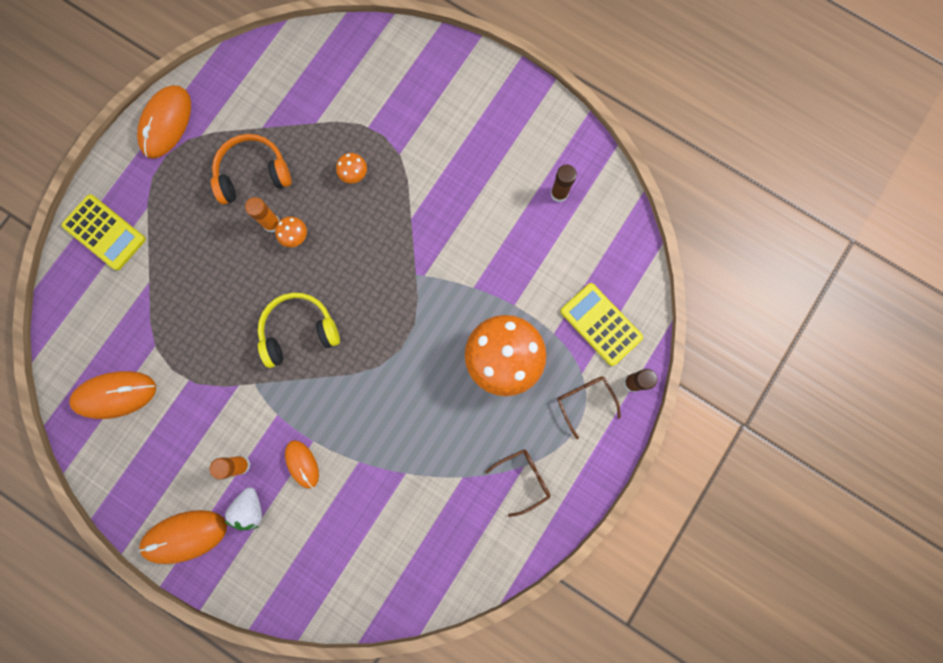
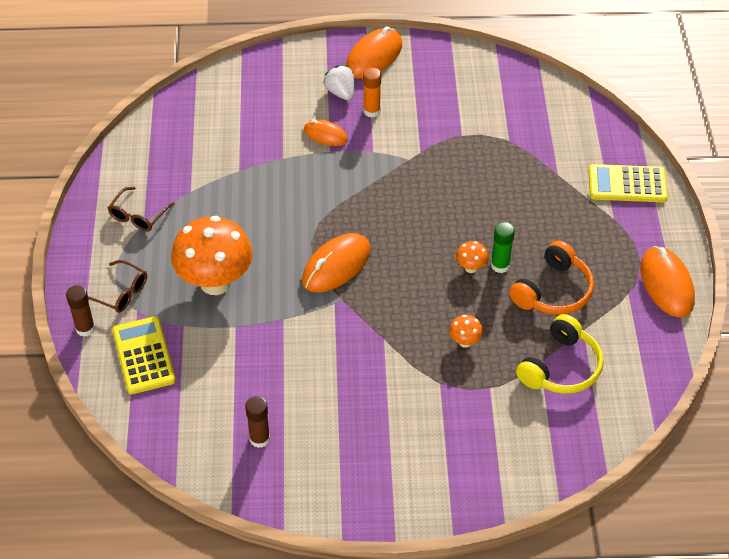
camera: 145 degrees right, 30 degrees down
orange mouse [69,371,156,419] -> orange mouse moved to [302,233,371,293]
orange glue stick [245,197,280,233] -> green glue stick [491,222,515,273]
yellow headphones [258,293,340,368] -> yellow headphones moved to [516,314,604,394]
yellow calculator [560,283,643,366] -> yellow calculator turned 120 degrees counterclockwise [112,316,176,394]

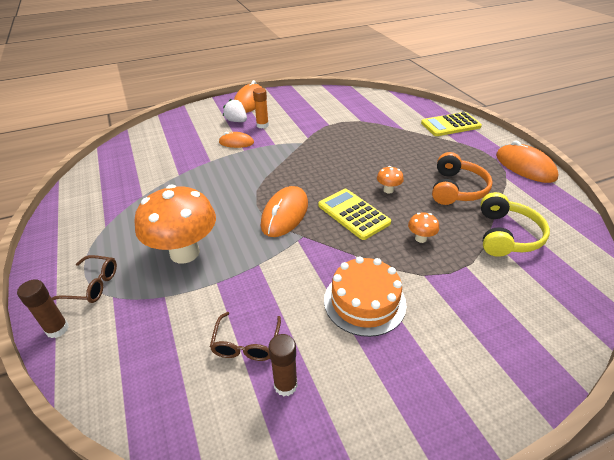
camera: 20 degrees left, 10 degrees down
brown glasses [108,187,175,231] -> brown glasses moved to [210,312,281,361]
yellow calculator [112,316,176,394] -> yellow calculator moved to [318,189,391,240]
green glue stick [491,222,515,273] -> none
none -> orange cake [324,256,406,337]

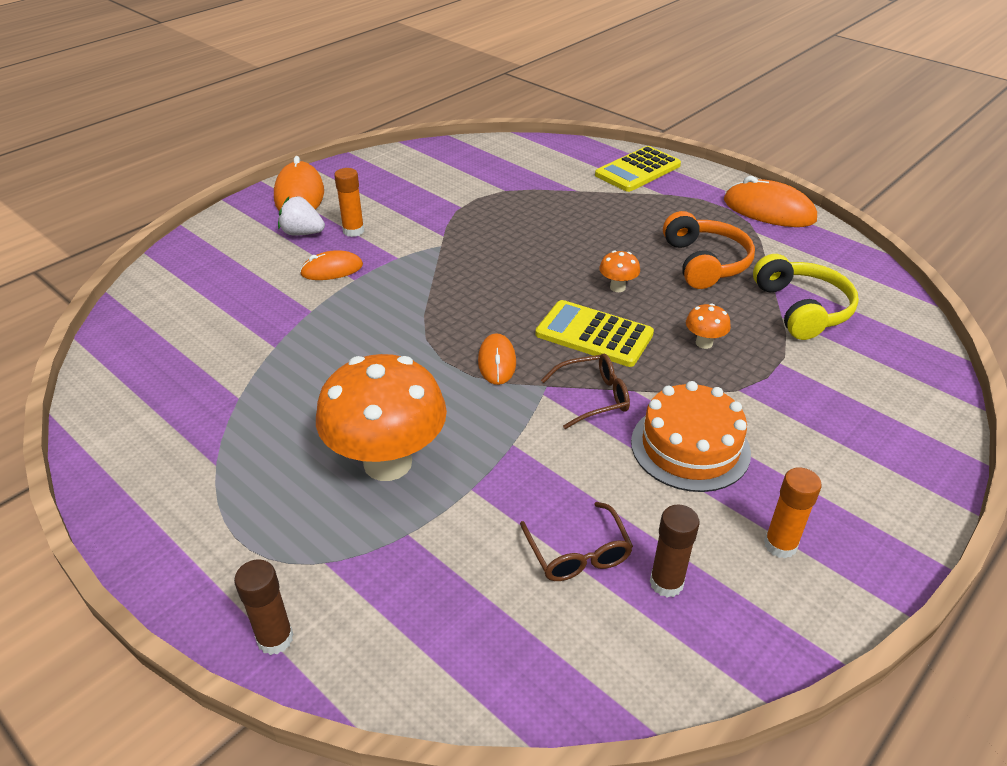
camera: 25 degrees left, 0 degrees up
brown glasses [52,255,117,303] -> brown glasses moved to [541,354,630,429]
orange mouse [261,186,308,237] -> orange mouse [478,333,516,385], size x0.60
none -> orange glue stick [764,467,822,559]

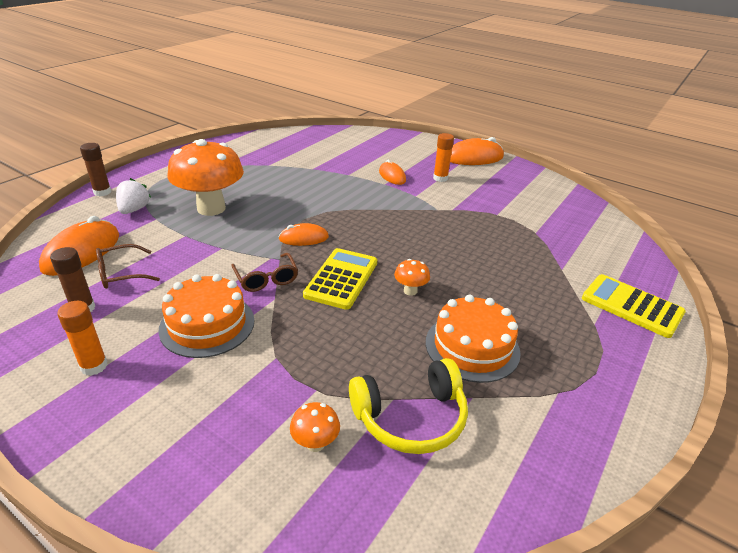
camera: 80 degrees right, 5 degrees down
white strawberry [278,196,325,236] -> white strawberry moved to [116,178,151,214]
orange headphones [663,211,755,289] -> orange cake [426,294,521,383]
orange mushroom [686,303,731,349] -> orange mushroom moved to [290,402,340,452]
orange mouse [724,176,817,227] -> orange mouse moved to [39,216,119,276]

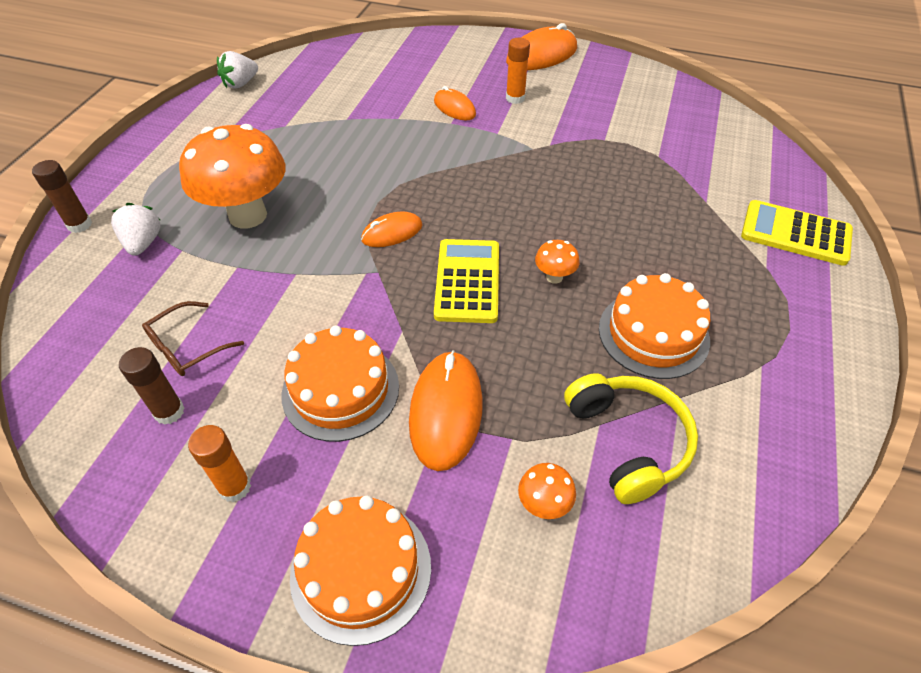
camera: 15 degrees left, 15 degrees up
orange mouse [39,216,119,276] -> orange mouse moved to [409,350,483,471]
brown glasses [231,253,298,292] -> none
yellow headphones [349,358,468,454] -> yellow headphones turned 75 degrees counterclockwise [564,373,698,504]
none -> white strawberry [217,51,258,89]
none -> orange cake [290,496,431,646]

